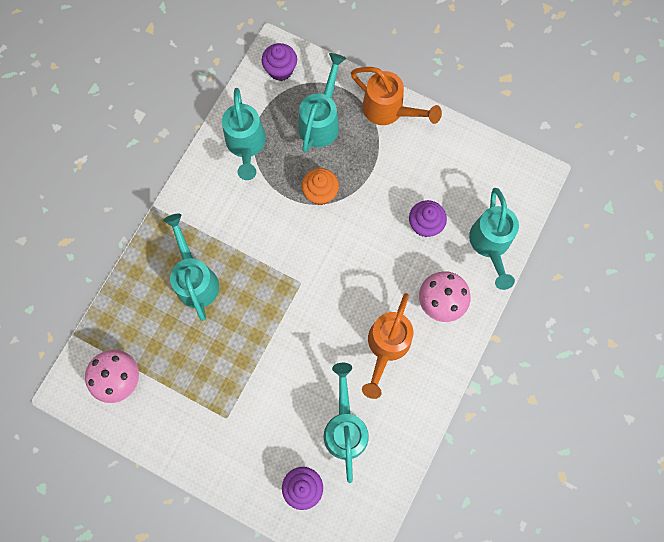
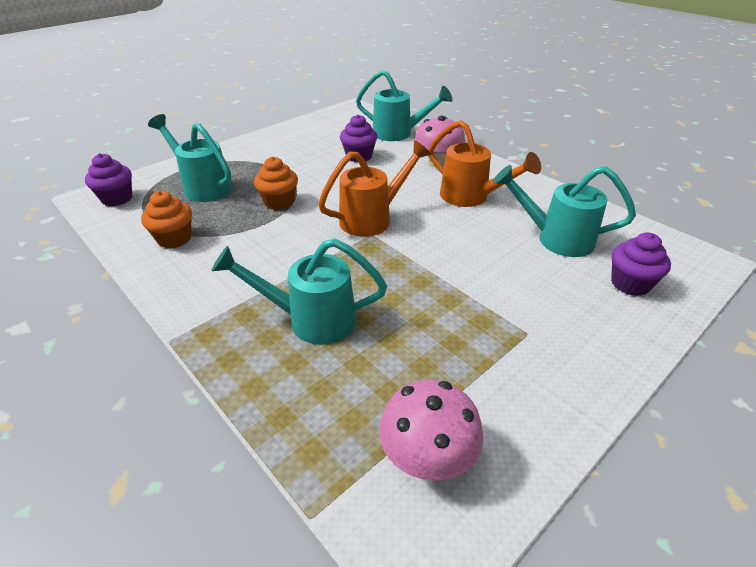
camera: 70 degrees left, 35 degrees down
turquoise watering can [222,88,266,180] -> orange cupcake [141,191,192,249]
orange watering can [351,67,442,125] -> orange watering can moved to [318,140,431,237]

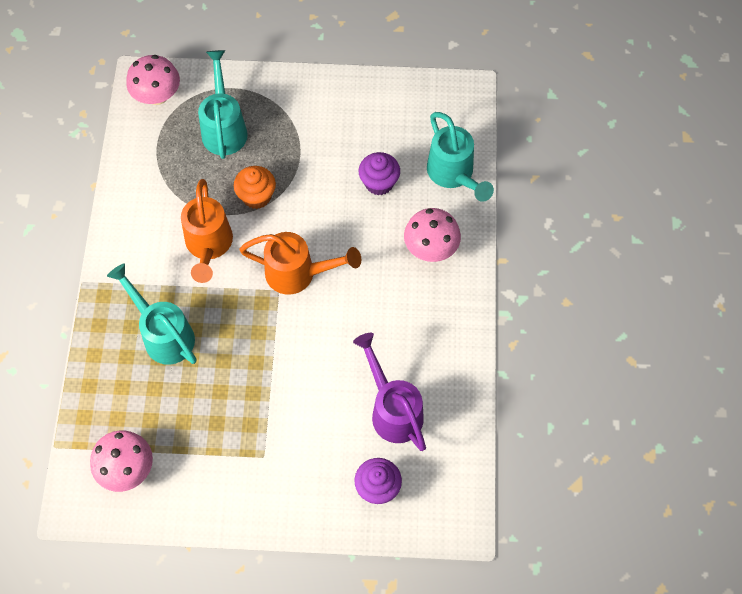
camera: 45 degrees right, 25 degrees up
purple cupcake [85,153,132,206] -> pink mushroom [126,55,180,105]
orange cupcake [141,191,192,249] -> none
orange watering can [428,120,541,207] -> orange watering can moved to [181,179,233,283]
turquoise watering can [493,165,636,257] -> purple watering can [353,333,426,451]

